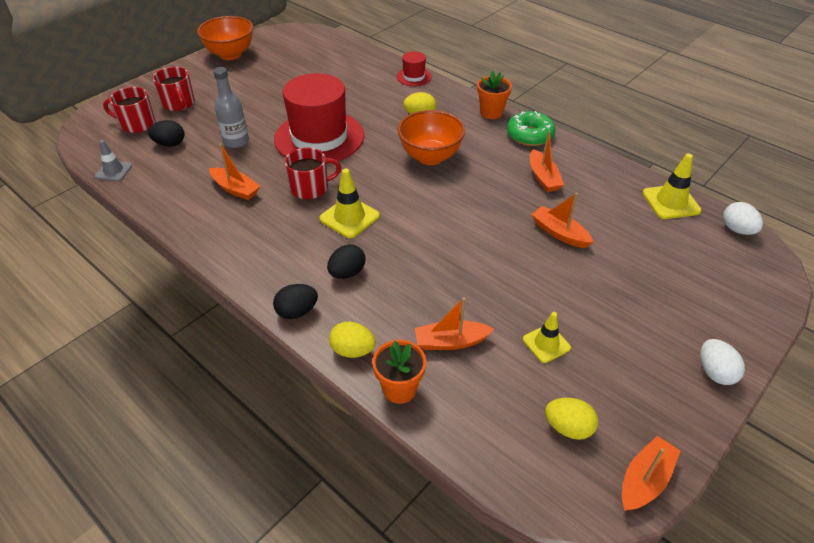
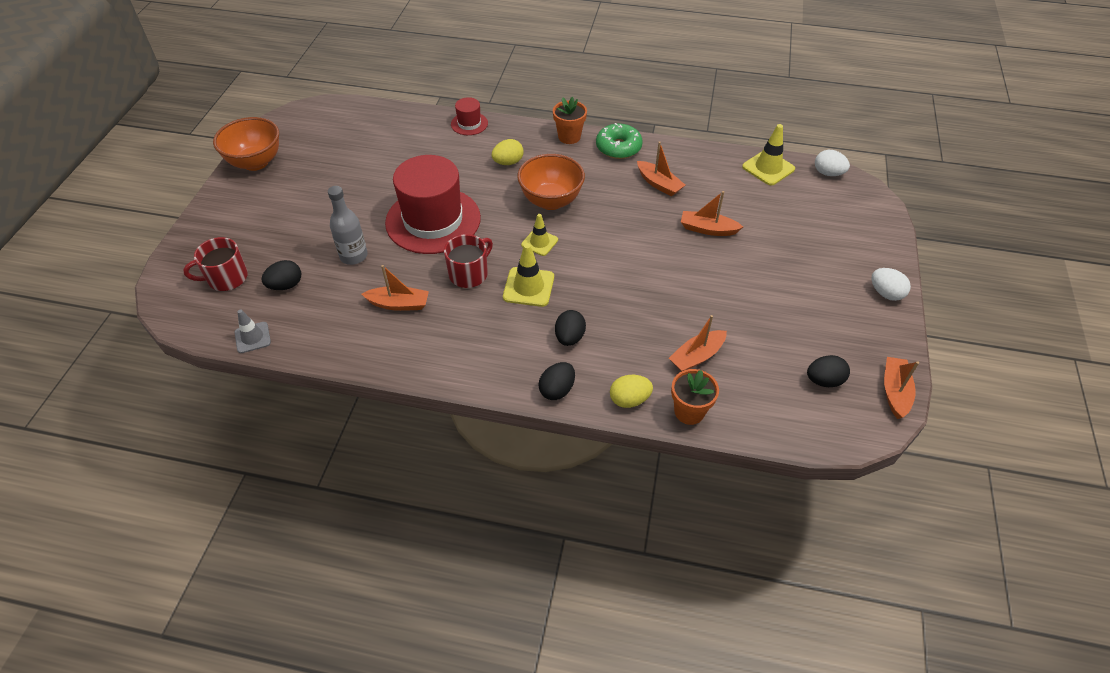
camera: 30 degrees left, 5 degrees up
red mug [152,67,195,111] -> none
yellow traffic cone [523,312,571,363] -> yellow traffic cone moved to [521,214,558,256]
yellow egg [545,398,598,440] -> black egg [807,355,850,387]

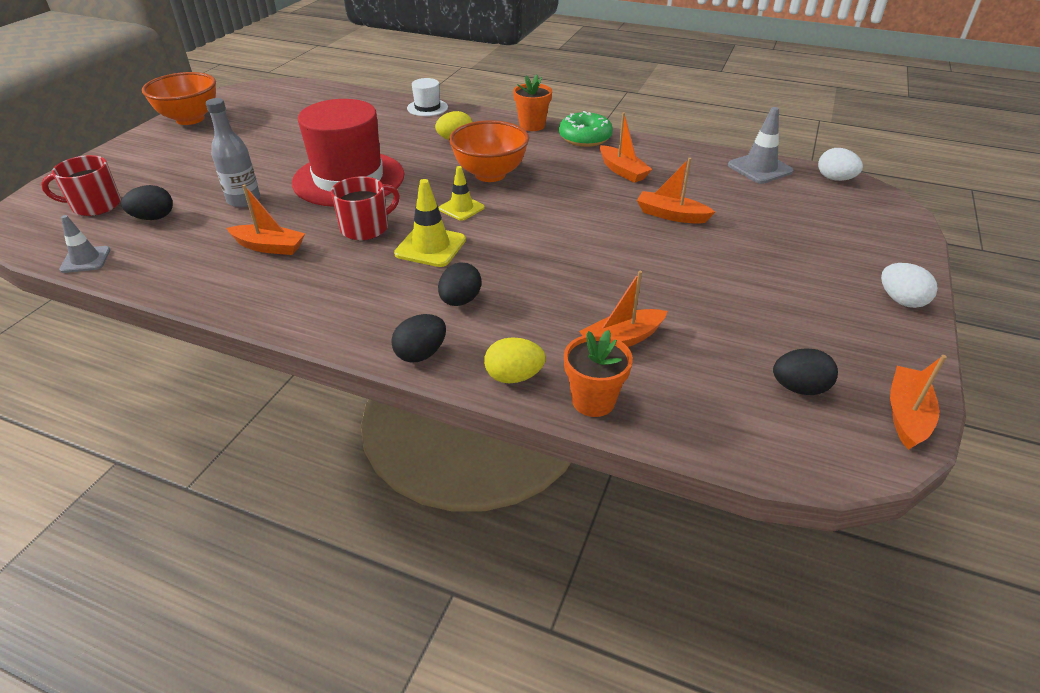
camera: 10 degrees right, 10 degrees down
red hat [451,97,488,135] -> white hat [407,78,448,116]
yellow traffic cone [742,124,795,185] -> grey traffic cone [728,107,793,184]

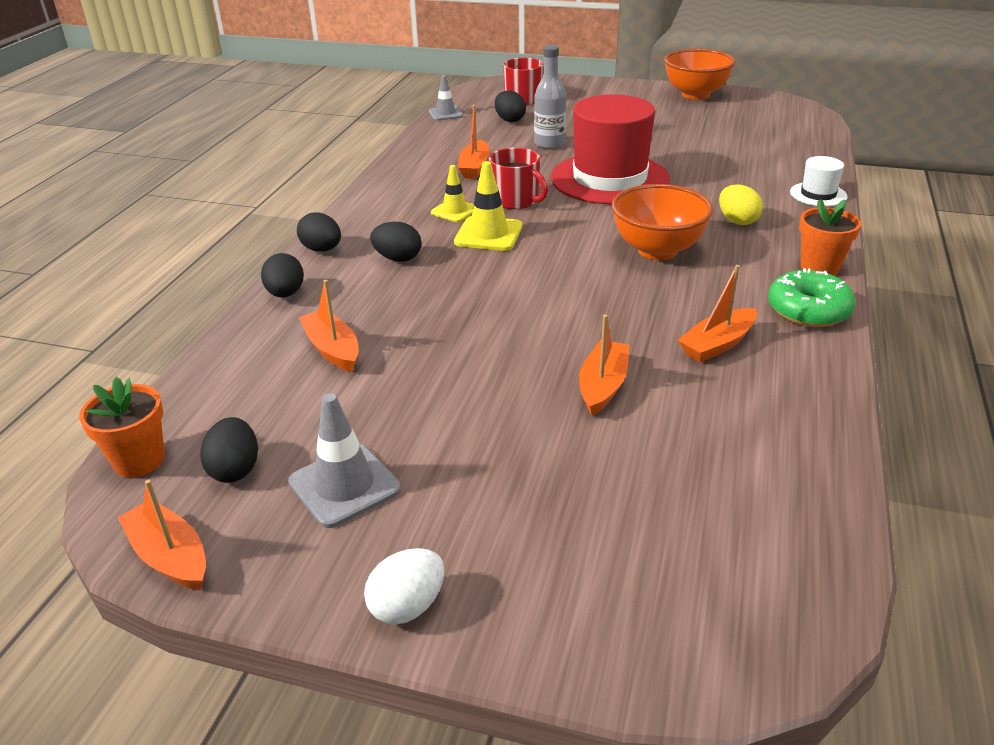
camera: 85 degrees right, 5 degrees down
yellow traffic cone [439,166,485,221] -> yellow traffic cone moved to [431,165,474,222]
yellow egg [484,337,546,383] -> black egg [261,253,304,297]
orange flower pot [564,330,633,417] -> orange flower pot moved to [79,377,165,478]
grey traffic cone [728,107,793,184] -> grey traffic cone moved to [288,393,401,528]
white egg [818,148,863,181] -> none
orange boat [890,355,947,450] -> orange boat turned 150 degrees counterclockwise [118,480,206,590]

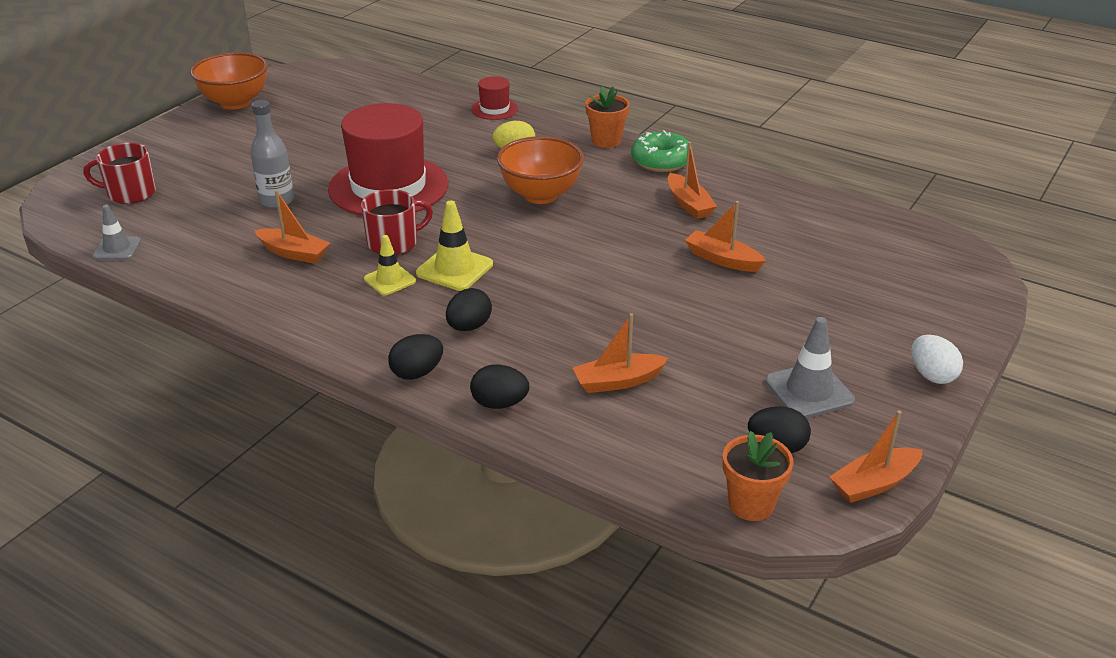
camera: 75 degrees left, 0 degrees up
black egg [495,91,526,122] -> none
white hat [790,156,848,207] -> red hat [471,76,518,120]

